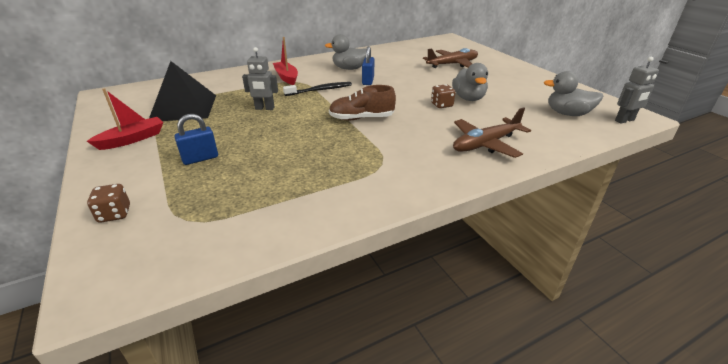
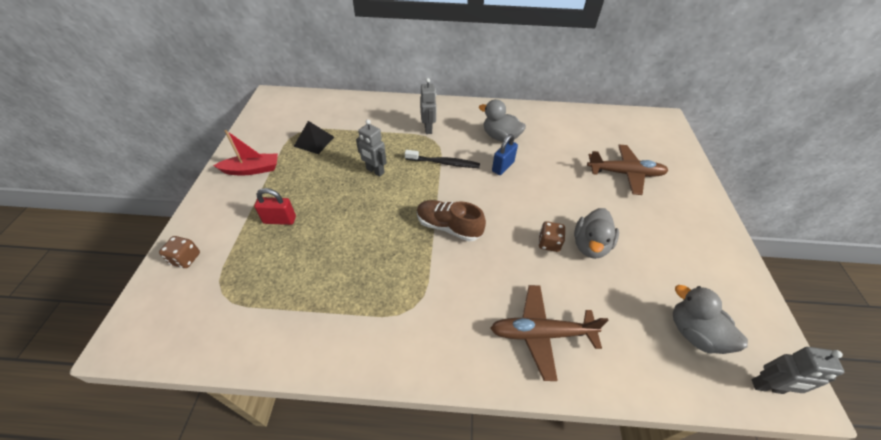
camera: 30 degrees right, 15 degrees up
black pyramid [149,61,216,121] -> black pyramid [294,121,334,154], size x0.56
blue padlock [174,114,218,165] -> red padlock [254,188,296,225]
red boat [273,37,298,85] -> grey robot [420,78,437,134]

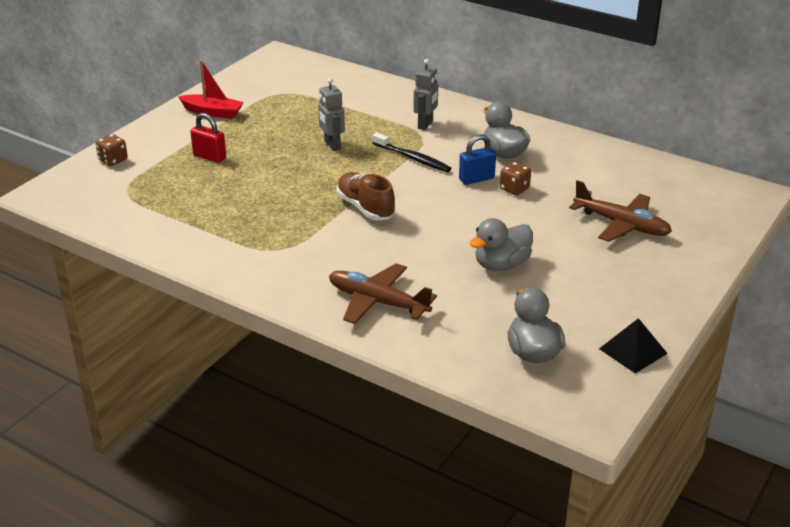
camera: 30 degrees right, 15 degrees down
black pyramid [294,121,334,154] -> black pyramid moved to [599,318,668,374]
brown dice [538,221,565,252] -> brown dice moved to [500,162,531,195]
grey robot [752,347,844,394] -> none

